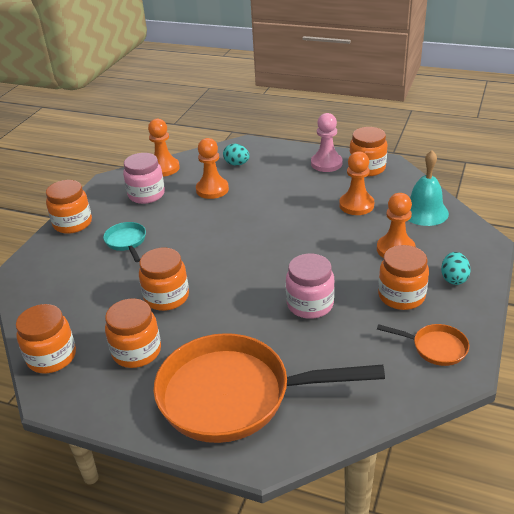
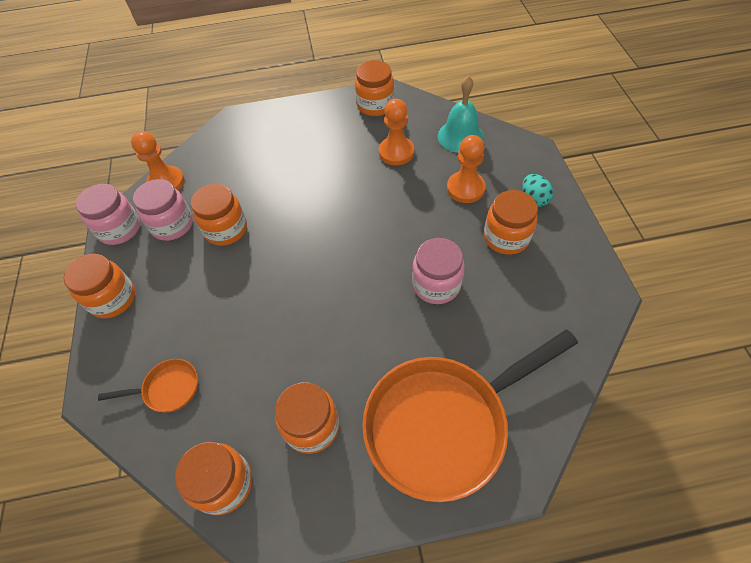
camera: 30 degrees left, 20 degrees up
turquoise pan [103,222,146,262] -> none
orange jar [139,248,189,311] -> orange jar moved to [191,184,247,246]
orange pawn [196,138,229,199] -> none
turquoise egg [223,144,250,165] -> none
pink pawn [311,113,343,172] -> none
orange pan [377,324,469,366] -> orange pan moved to [98,359,198,412]
none -> pink jar [76,184,140,245]

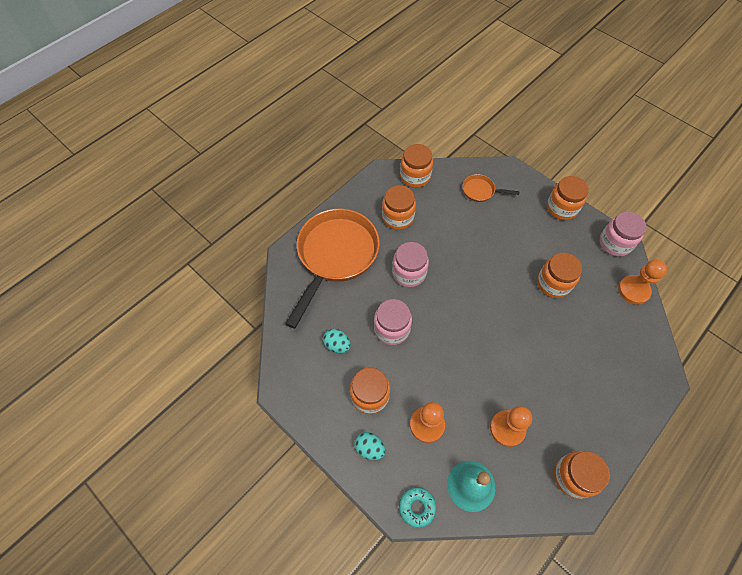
camera: 140 degrees right, 5 degrees up
orange pan [98,359,198,412] -> orange pan turned 60 degrees clockwise [463,174,520,202]
pink jar [133,179,193,241] -> pink jar moved to [392,242,429,287]
none -> turquoise egg [323,329,351,353]
none -> turquoise donut [399,487,436,528]

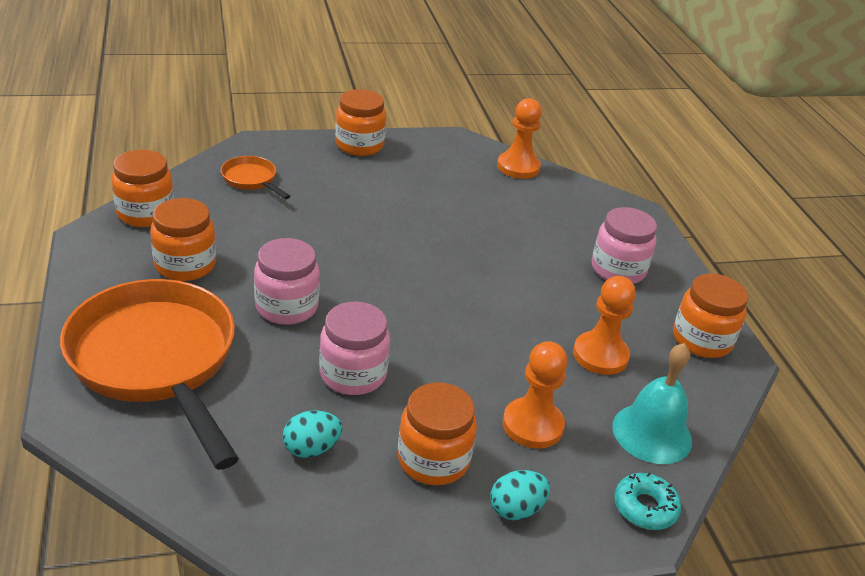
camera: 60 degrees left, 25 degrees down
orange pan [463,174,520,202] -> orange pan turned 90 degrees clockwise [221,156,291,199]
orange jar [537,253,582,298] -> none
pink jar [599,212,647,257] -> pink jar moved to [592,207,657,284]

